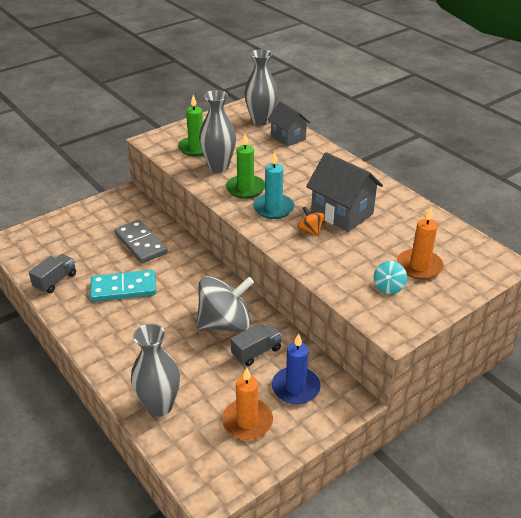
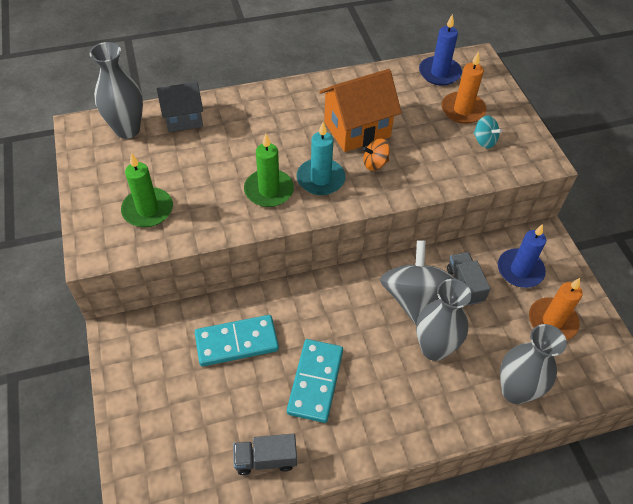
camera: 70 degrees left, 15 degrees up
grey truck [29,254,76,293] -> grey truck turned 60 degrees counterclockwise [233,434,297,475]
grey domino [114,220,168,263] -> turquoise domino [195,315,279,366]
grey vase [199,90,236,172] -> grey vase moved to [416,279,472,361]
grey house [306,152,383,232] -> orange house [319,69,402,152]
none -> blue candle [419,14,462,86]

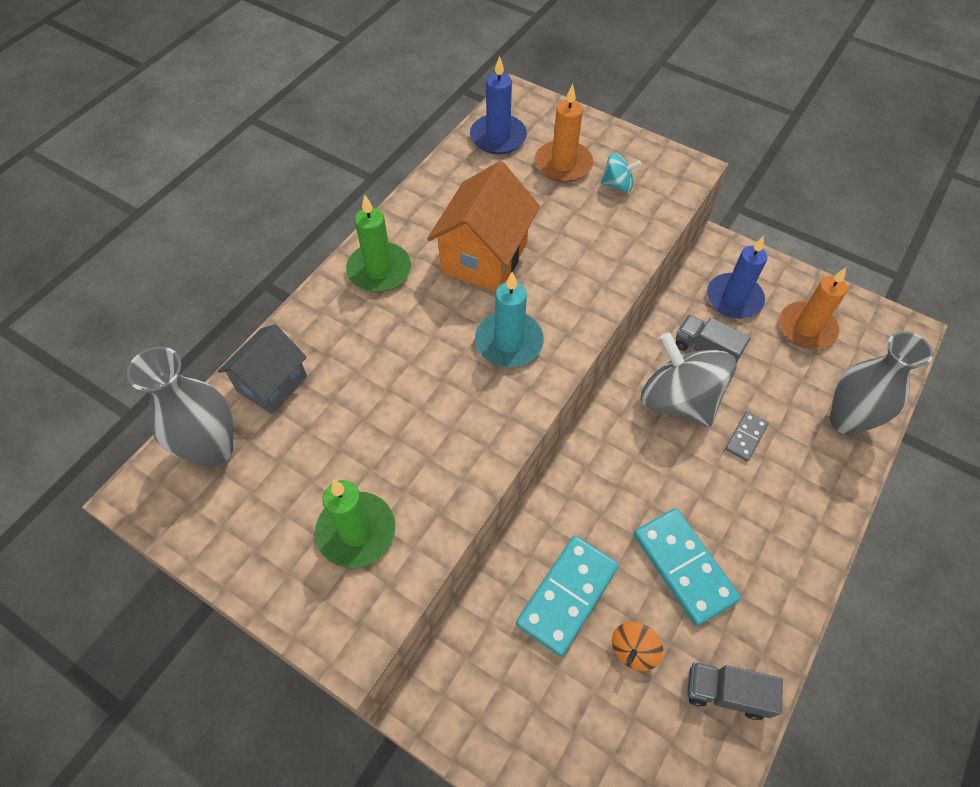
camera: 40 degrees left, 5 degrees up
grey truck [233,434,297,475] -> grey truck turned 60 degrees clockwise [687,662,783,720]
green candle [244,134,294,207] -> green candle moved to [346,195,411,292]
orange spinning top [363,139,390,171] -> orange spinning top moved to [612,622,663,671]
grey vase [416,279,472,361] -> grey domino [725,411,769,461]

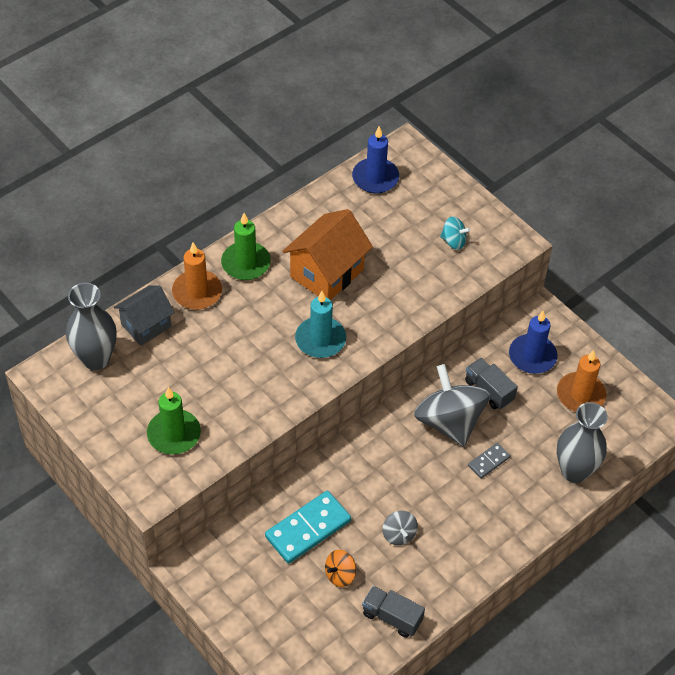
camera: 15 degrees right, 5 degrees down
orange candle [535,84,593,182] -> orange candle moved to [172,242,222,310]
turquoise domino [634,508,741,626] -> grey spinning top [382,511,418,545]

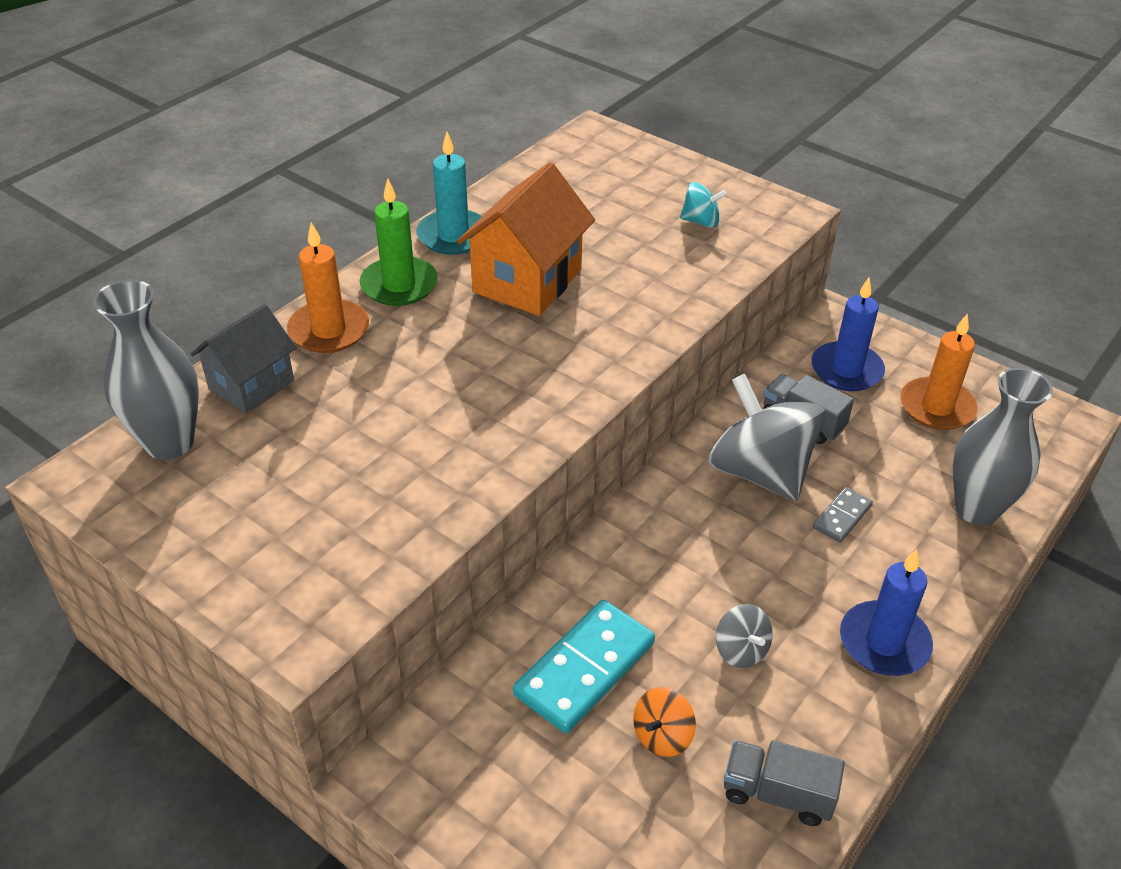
camera: 10 degrees left, 10 degrees down
green candle [147,387,201,454] -> none
turquoise candle [295,291,346,358] -> turquoise candle moved to [416,132,482,255]
blue candle [352,126,399,194] -> blue candle moved to [840,549,933,676]

